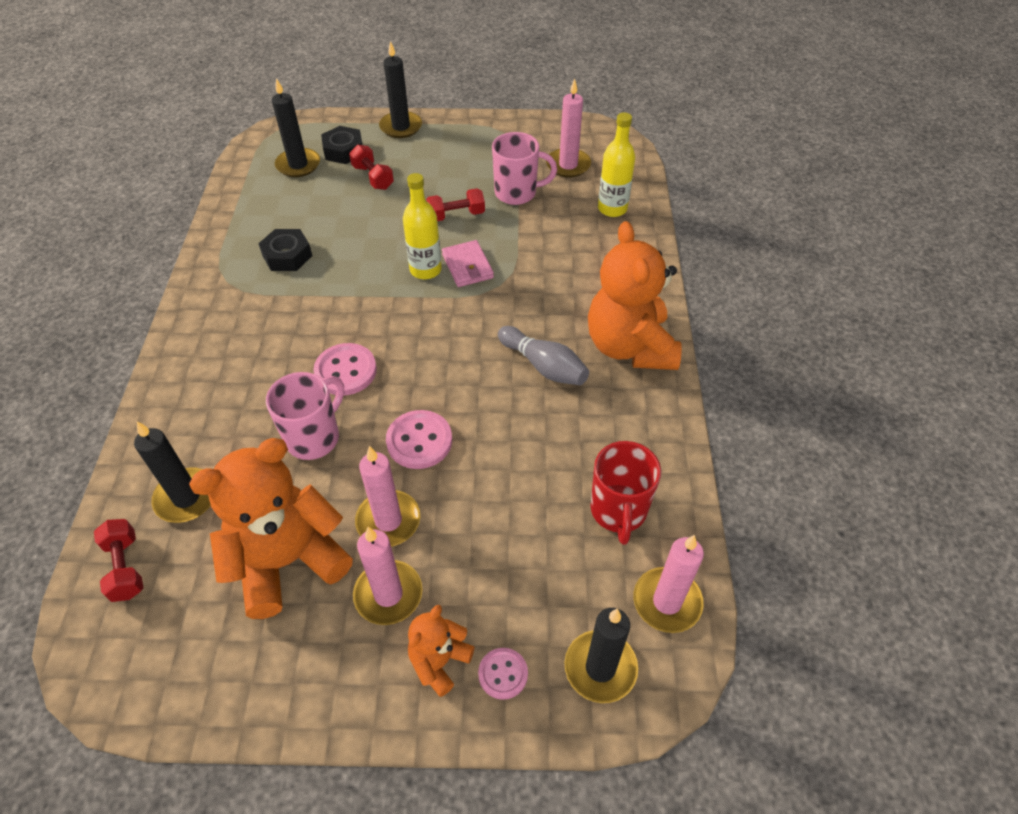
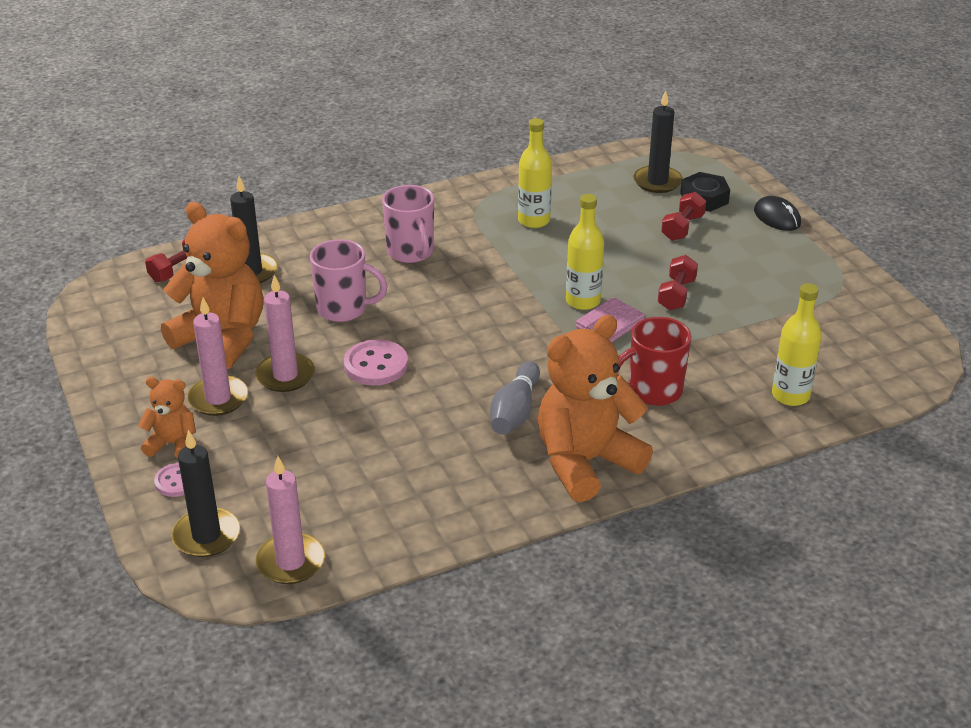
camera: 65 degrees right, 15 degrees down
black nut [258,229,312,271] -> yellow bottle [518,118,552,228]
pink button [313,343,377,395] -> none
black candle [379,41,422,138] -> black mouse [754,196,801,231]
red dumbbell [426,188,485,221] -> red dumbbell turned 60 degrees clockwise [658,255,698,310]
pink mug [492,132,557,205] -> pink mug moved to [382,185,434,263]
pink candle [546,78,591,178] -> none
red mug [591,441,661,545] -> red mug moved to [617,317,691,406]

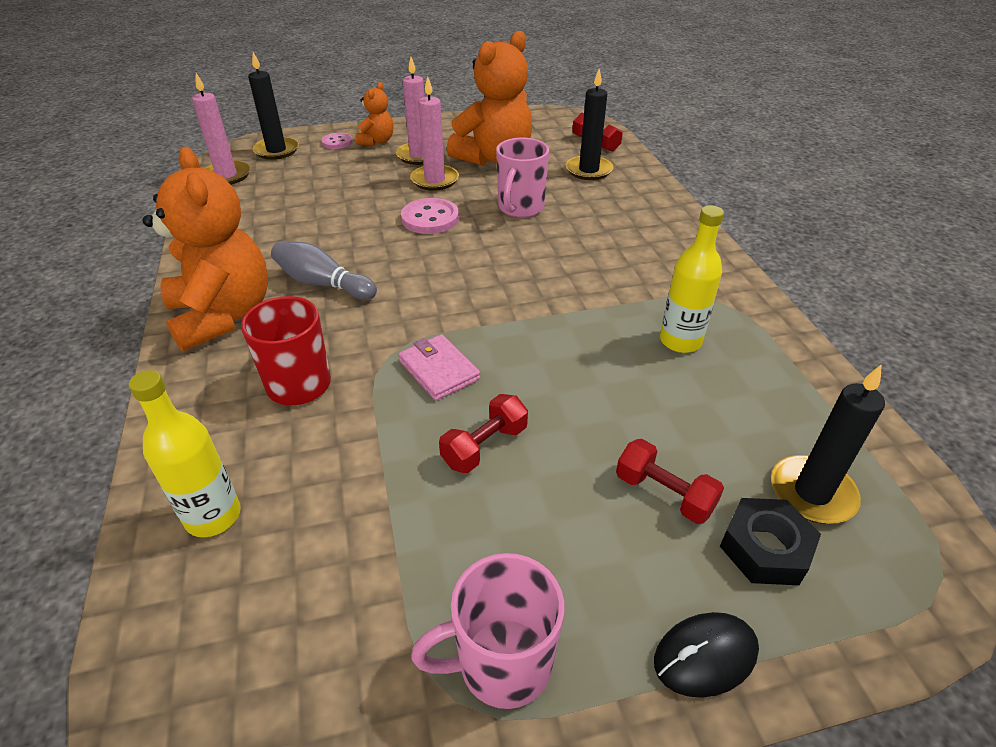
camera: 100 degrees right, 5 degrees up
pink mug [382,185,434,263] -> pink mug moved to [411,553,565,709]
yellow bottle [566,194,604,310] -> none
red dumbbell [658,255,698,310] -> red dumbbell turned 75 degrees counterclockwise [439,394,528,473]

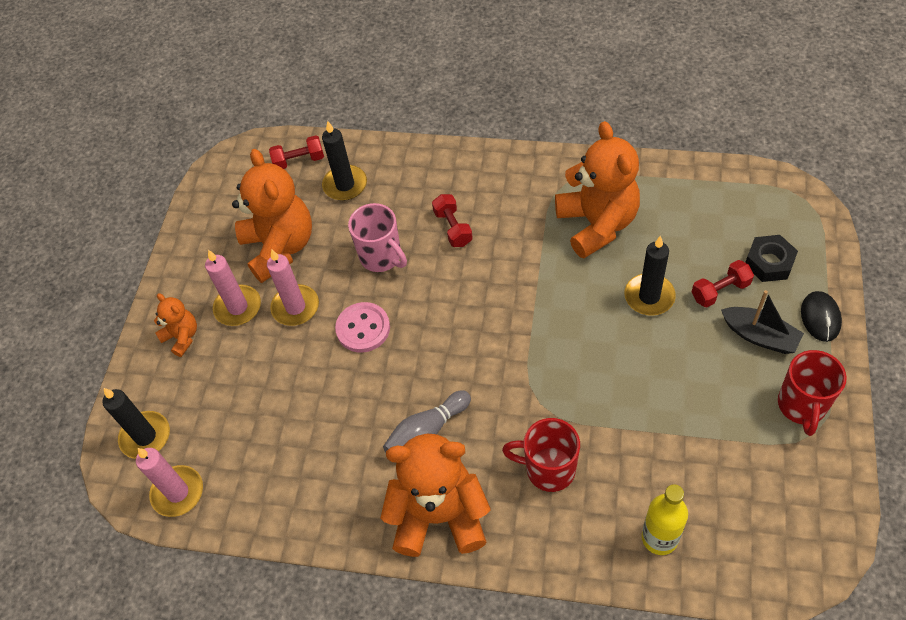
camera: 60 degrees left, 15 degrees up
pink button [322,132,352,149] -> none
pink wallet [398,334,480,401] -> none
pink mug [411,553,565,709] -> red mug [778,350,847,436]
red dumbbell [439,394,528,473] -> red dumbbell moved to [432,194,473,247]
yellow bottle [660,205,724,353] -> orange teddy bear [555,121,640,258]
black candle [771,365,885,524] -> black candle moved to [624,236,676,316]
none -> black boat [721,290,804,354]

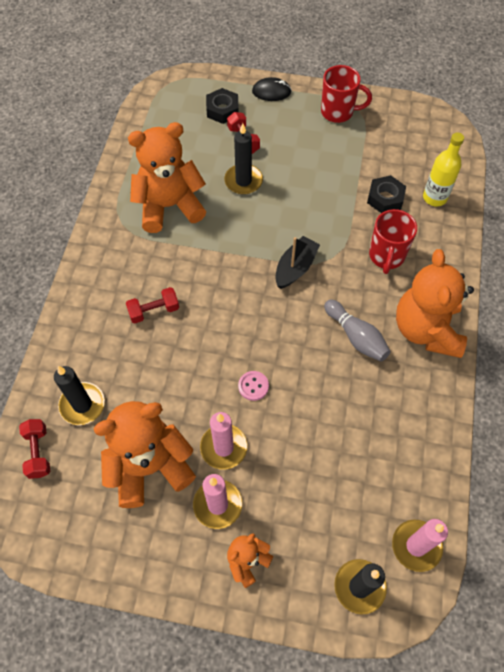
camera: 95 degrees left, 5 degrees up
pink button [335,302,390,353] -> pink button [238,371,269,401], size x0.62
pink mug [348,203,407,272] -> none
black boat [721,290,804,354] -> black boat moved to [275,236,320,289]
none -> black nut [367,175,406,213]

